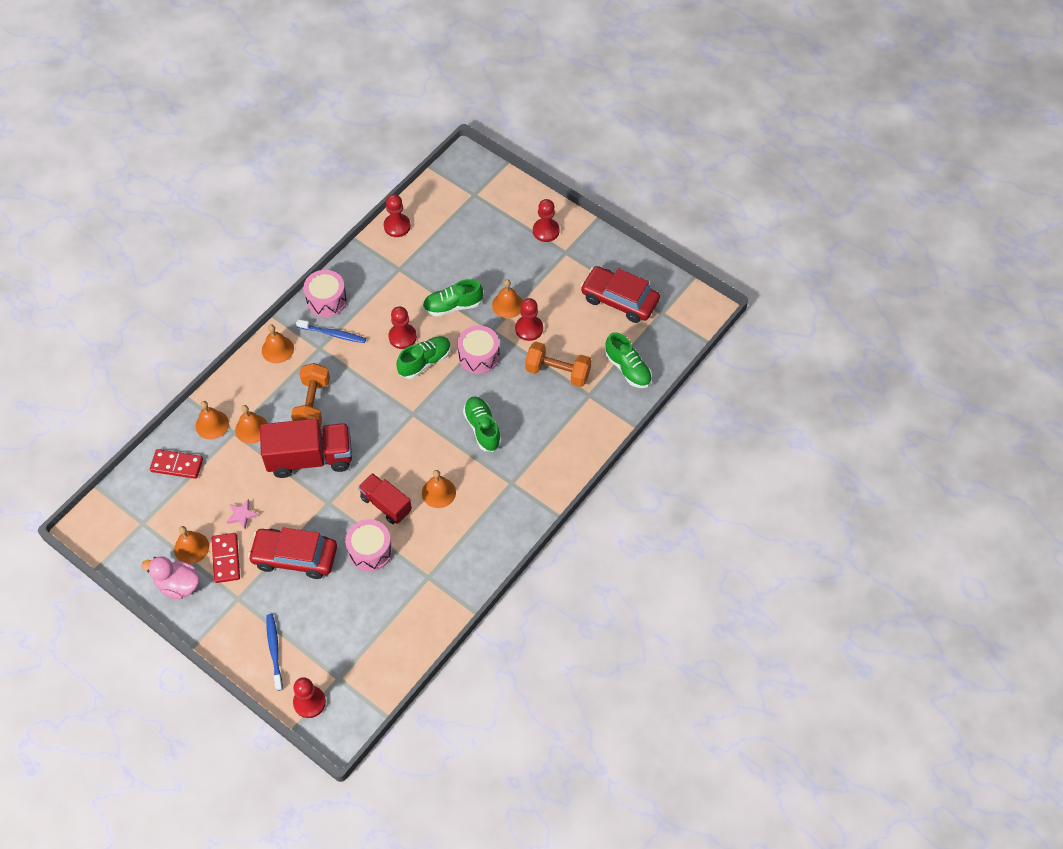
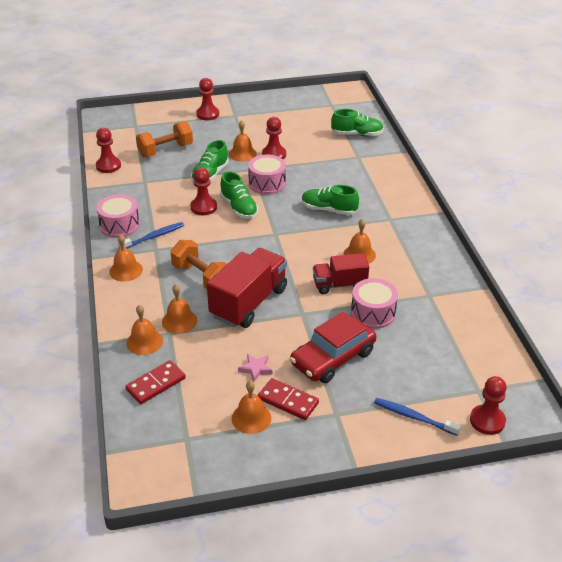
camera: 50 degrees left, 20 degrees down
pink duck [142,556,200,599] -> none
green shoe [397,336,451,379] -> green shoe turned 150 degrees clockwise [220,171,258,219]
orange dumbbell [525,342,591,387] -> orange dumbbell moved to [136,121,193,157]
red car [581,266,660,323] -> none

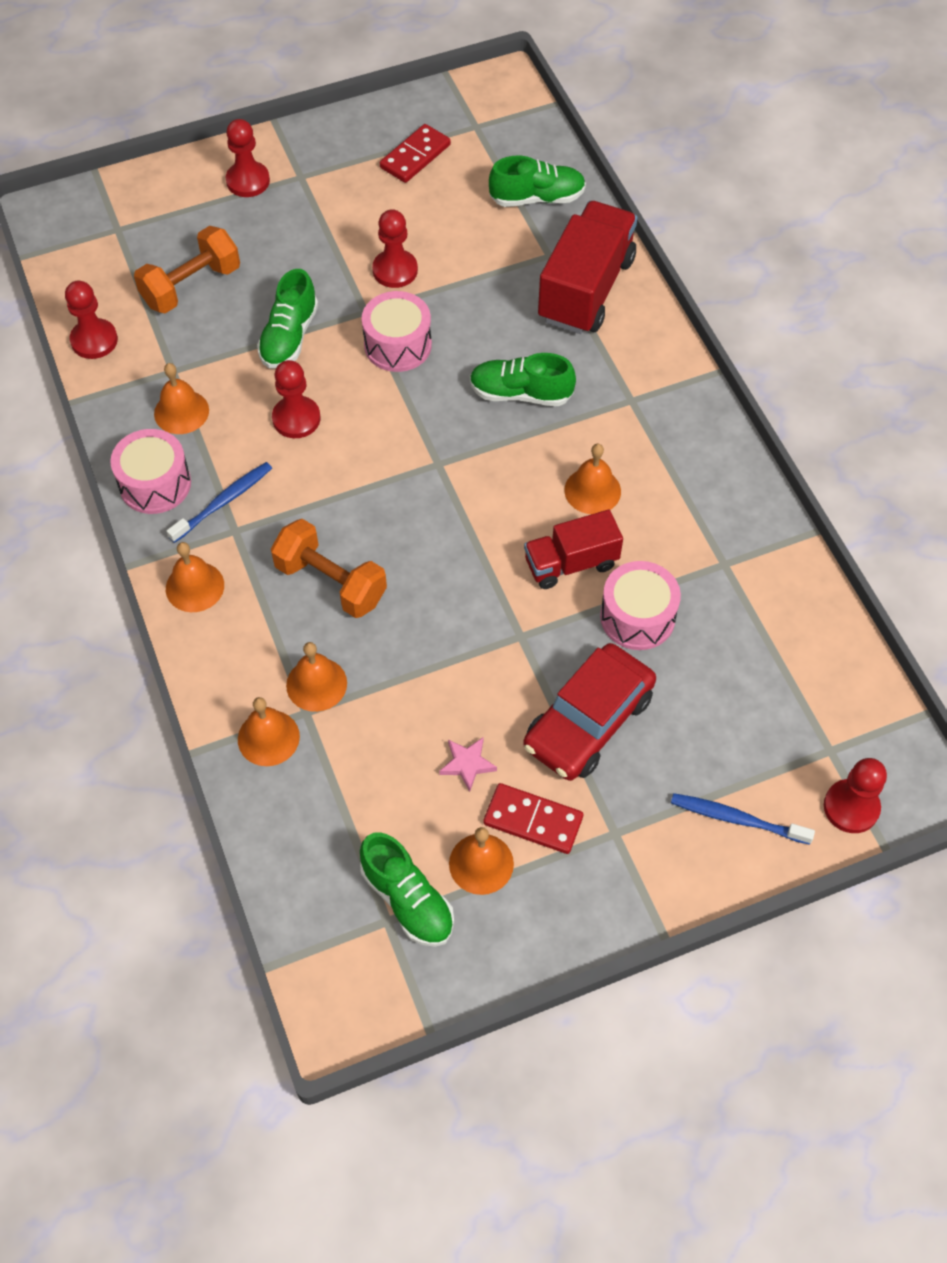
camera: 10 degrees left, 20 degrees up
red domino [126,360,186,404] -> red domino moved to [380,124,451,183]
red truck [207,248,287,328] -> red truck moved to [538,201,637,334]
green shoe [220,171,258,219] -> green shoe moved to [360,832,454,947]
orange bell [229,120,257,162] -> orange bell moved to [154,363,209,434]

